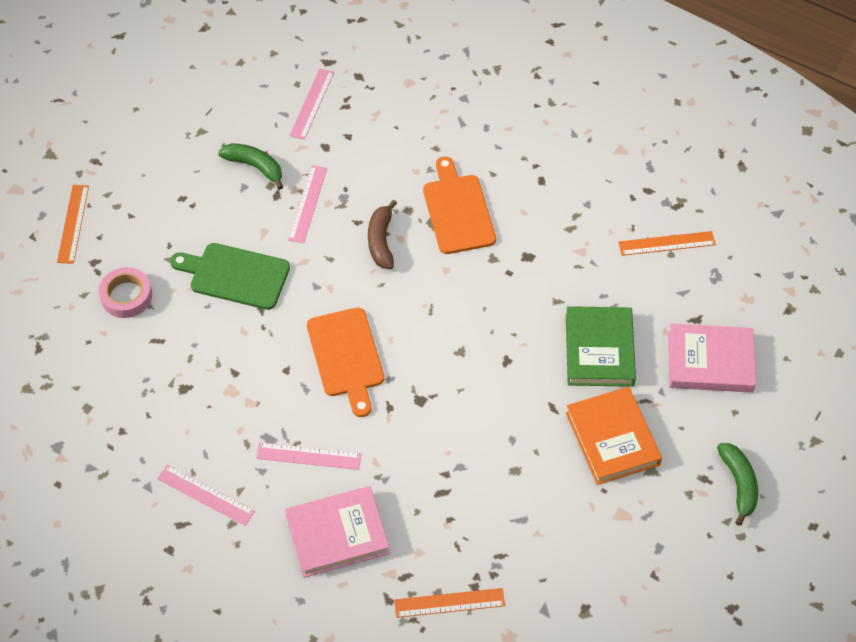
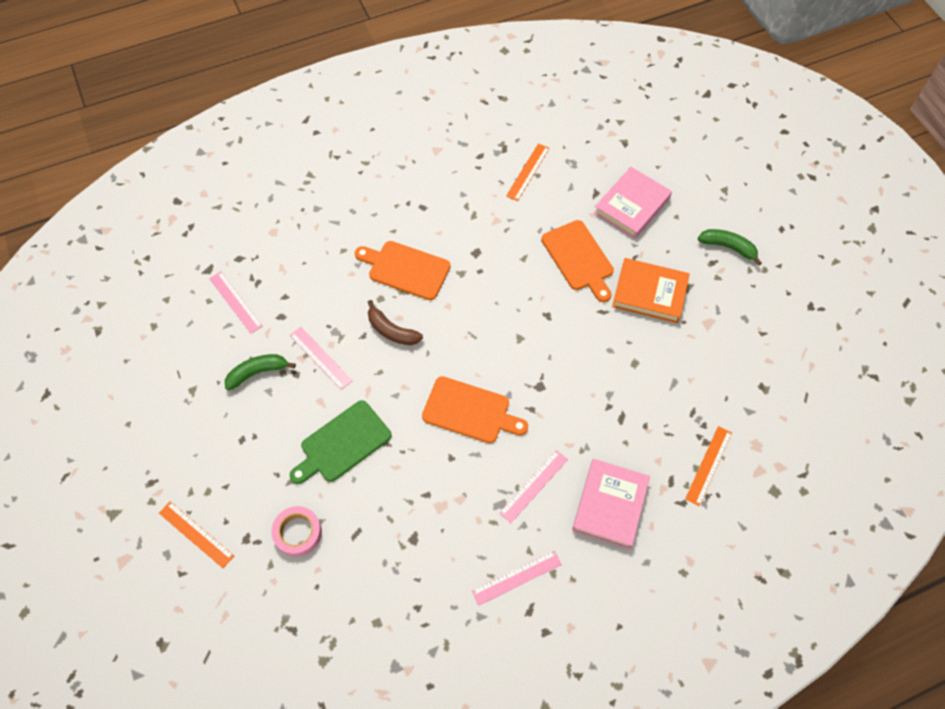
camera: 55 degrees left, 5 degrees up
green book [566,306,636,387] -> orange cutting board [541,220,614,302]

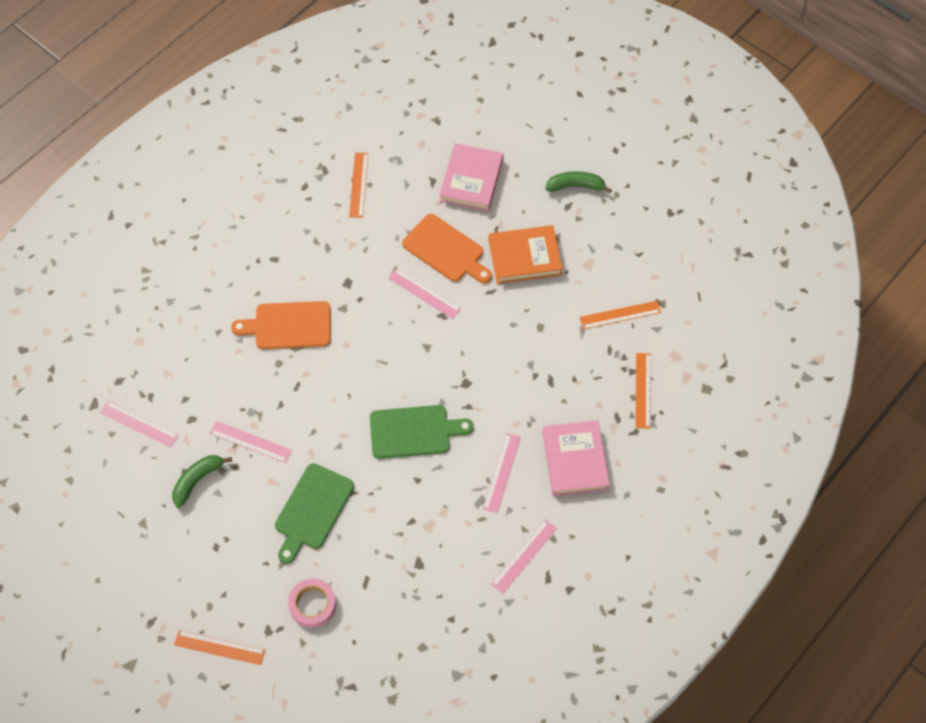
camera: 25 degrees left, 0 degrees up
brown banana [368,300,423,345] -> none
orange cutting board [422,376,528,443] -> green cutting board [370,405,474,459]
none -> pink ruler [388,268,461,319]
none -> orange ruler [580,301,661,330]

